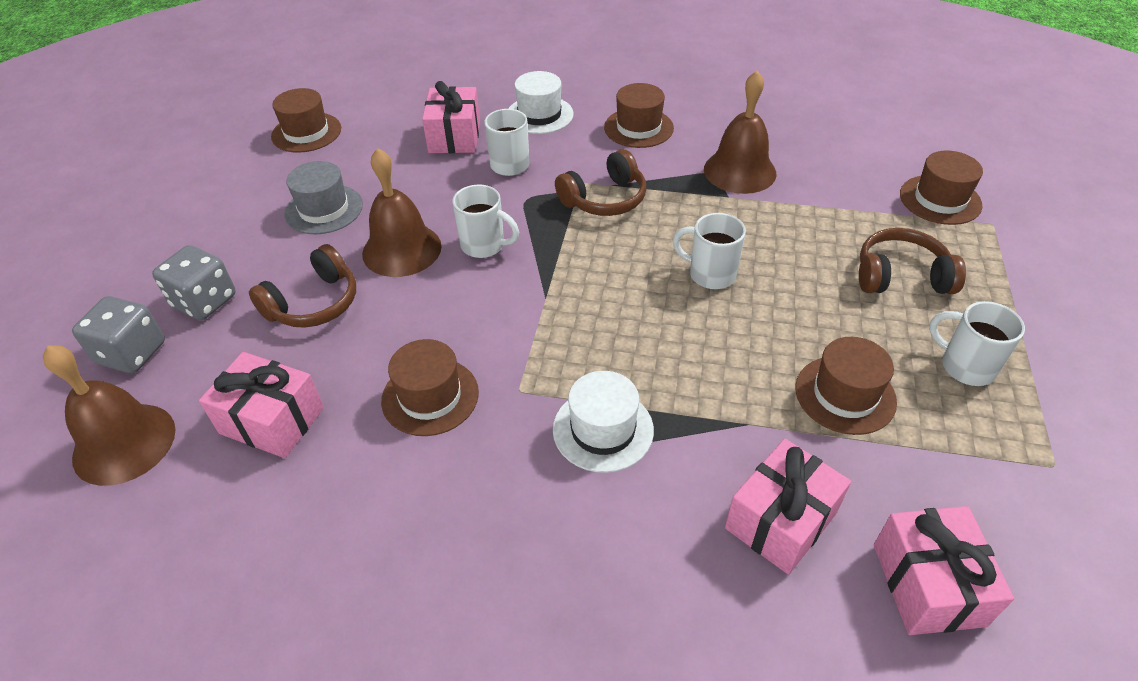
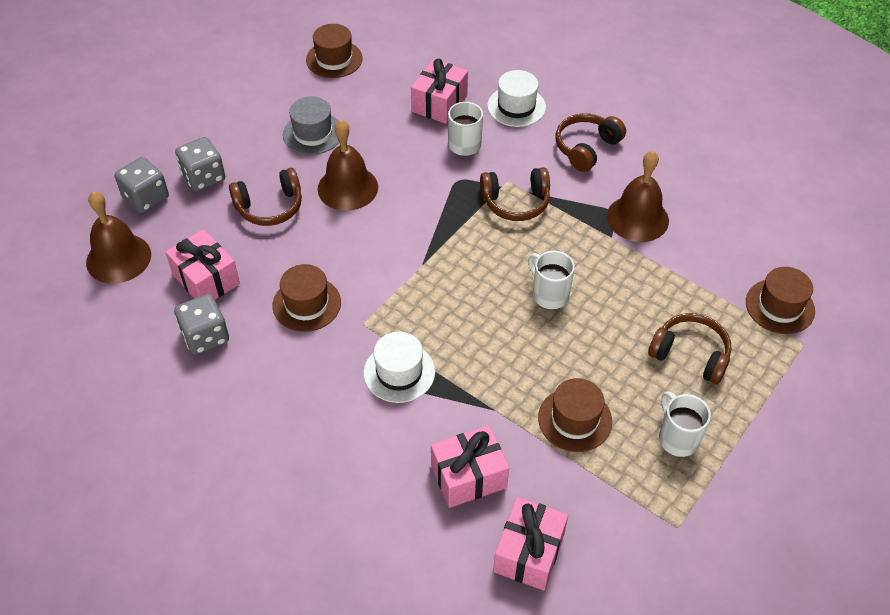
camera: 25 degrees right, 5 degrees up
white mug [452,184,519,258] -> none
brown hat [604,83,674,148] -> brown headphones [556,113,626,172]
none -> grey dice [174,294,229,355]

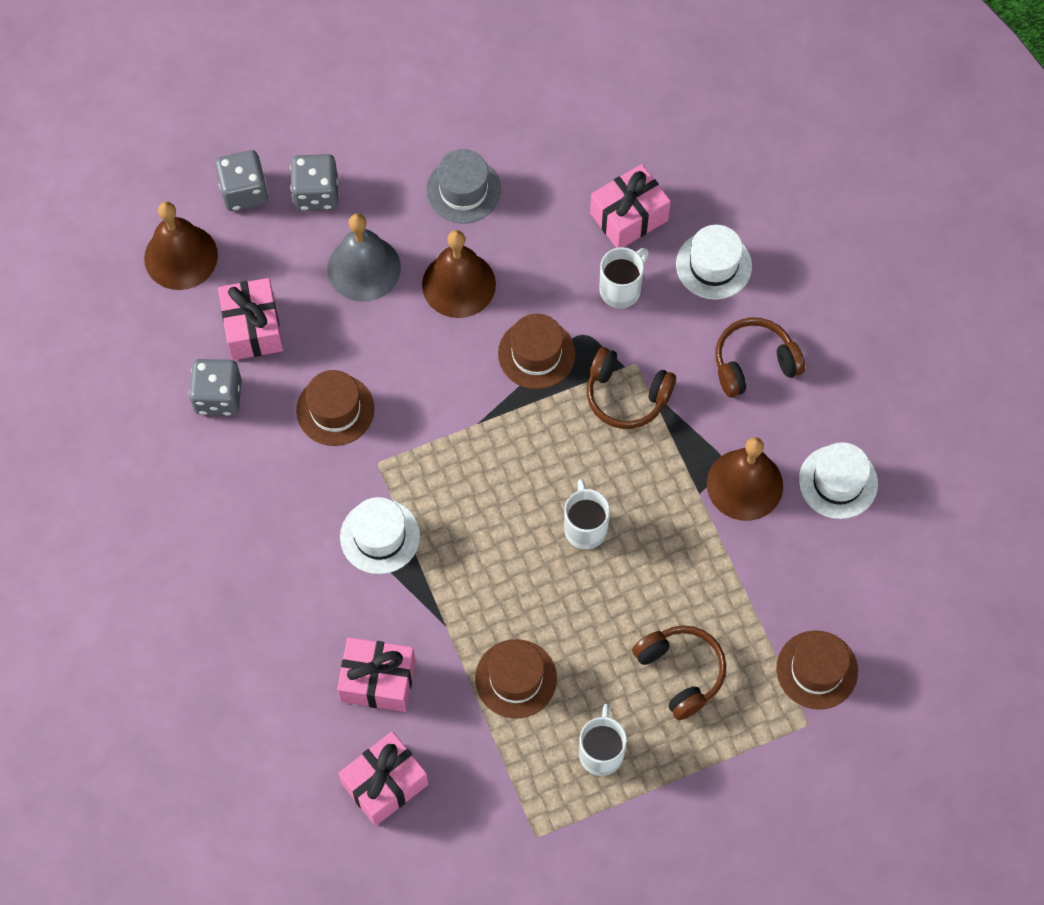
camera: 30 degrees right, 15 degrees up
brown headphones [229,168,302,226] -> grey bell [327,213,401,302]
brown hat [306,24,363,78] -> brown hat moved to [498,314,575,389]
none -> white hat [799,442,878,519]

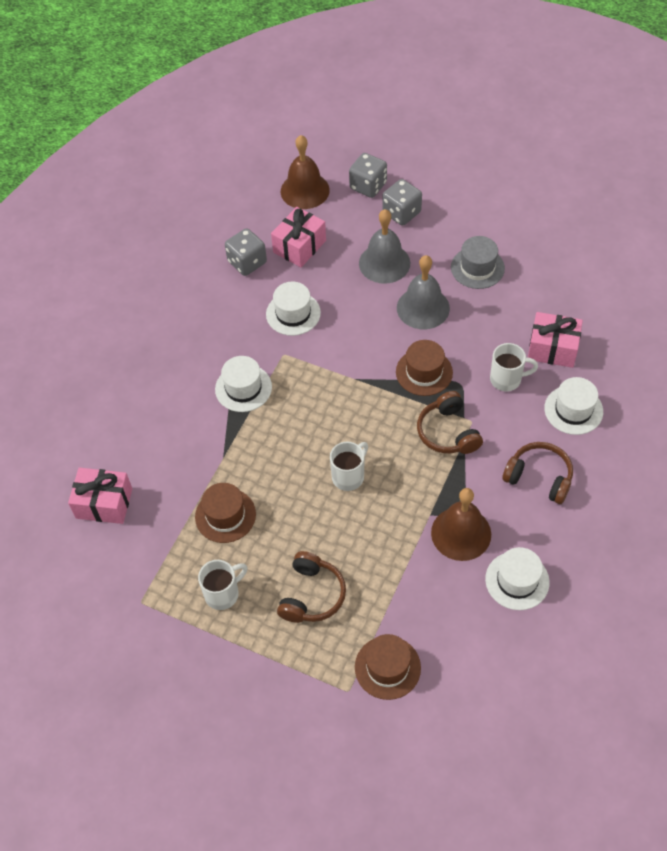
camera: 50 degrees right, 10 degrees down
brown hat [296,370,375,446] -> white hat [266,282,321,336]
pink gift [337,637,415,712] -> none
brown bell [422,230,496,318] -> grey bell [397,255,450,329]

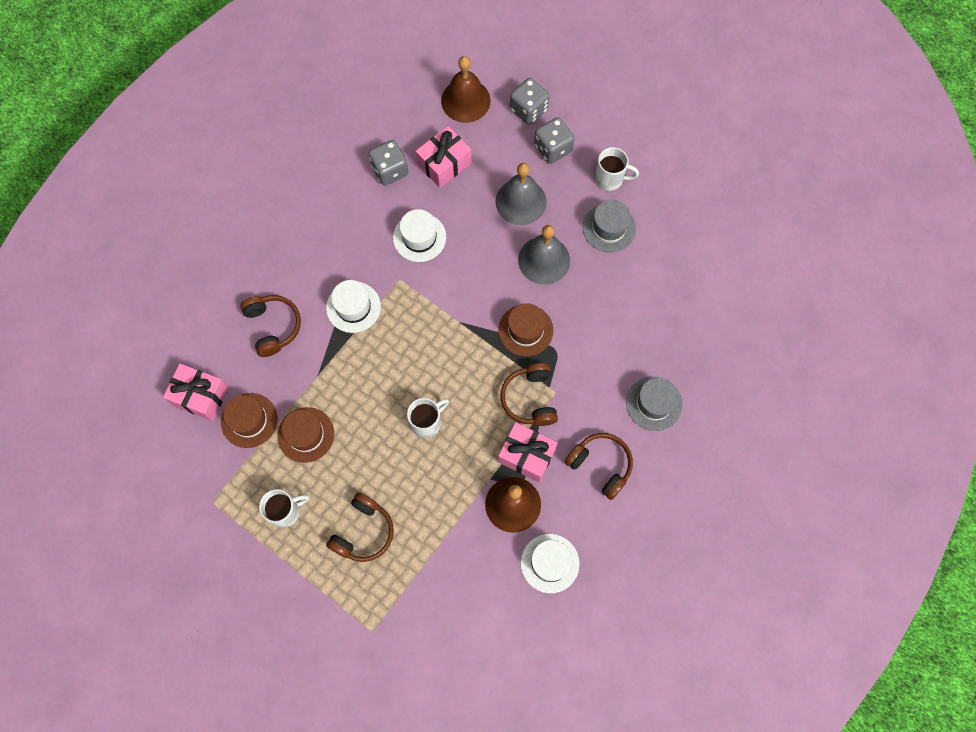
camera: 10 degrees right, 15 degrees up
brown hat [355,634,421,700] -> brown hat moved to [221,393,277,448]
white mug [490,343,538,391] -> white mug moved to [595,147,639,191]
pink gift [528,312,583,368] -> pink gift moved to [498,422,558,482]
white hat [544,377,603,435] -> grey hat [626,377,683,431]
none -> brown headphones [240,295,301,357]

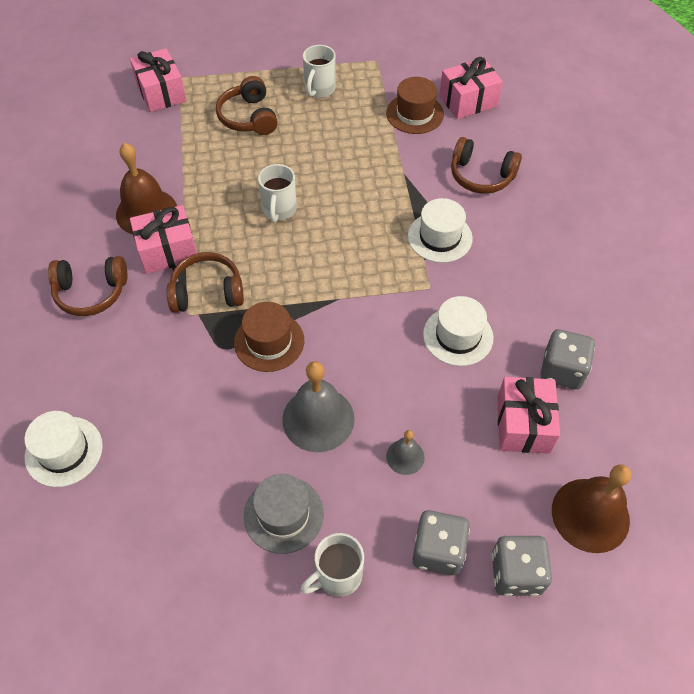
camera: 135 degrees right, 15 degrees down
brown hat [277,407,334,463] -> none
grey bell [495,163,547,225] -> grey bell [386,430,425,475], size x0.52
brown headphones [500,363,558,426] -> brown headphones turned 45 degrees counterclockwise [167,252,244,313]
white hat [521,534,580,593] -> white hat moved to [24,411,103,487]
grey hat [626,377,683,431] -> none
none -> pink gift [130,48,187,112]

